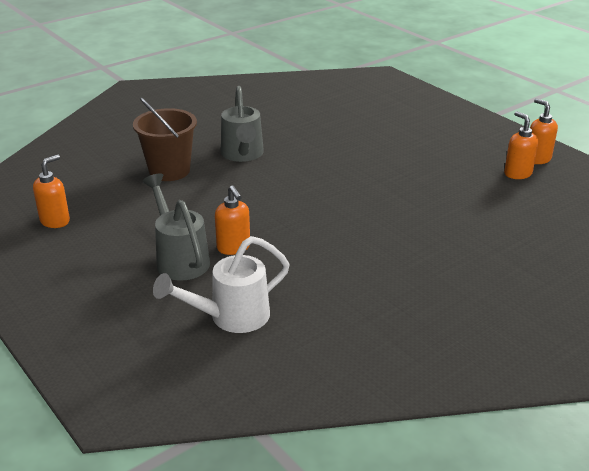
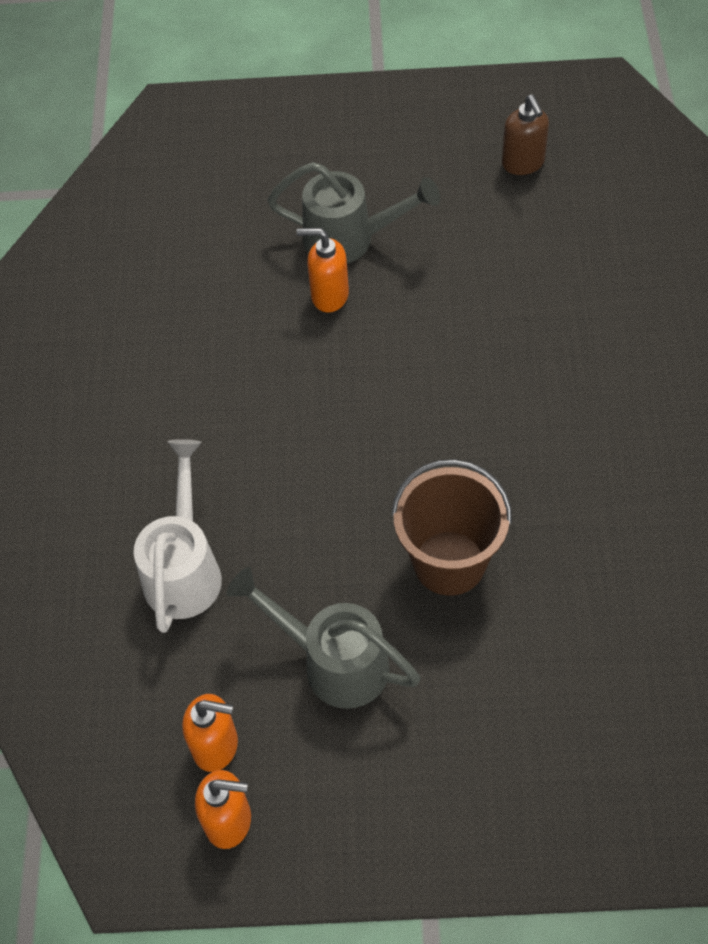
camera: 130 degrees right, 25 degrees up
orange soap dispenser [33,155,70,228] -> brown soap dispenser [502,94,549,175]
brown bucket [133,98,197,181] -> brown bucket moved to [391,459,512,596]
white watering can [153,236,290,333] -> white watering can moved to [134,439,222,633]
grey watering can [221,86,264,162] -> grey watering can moved to [226,567,421,709]

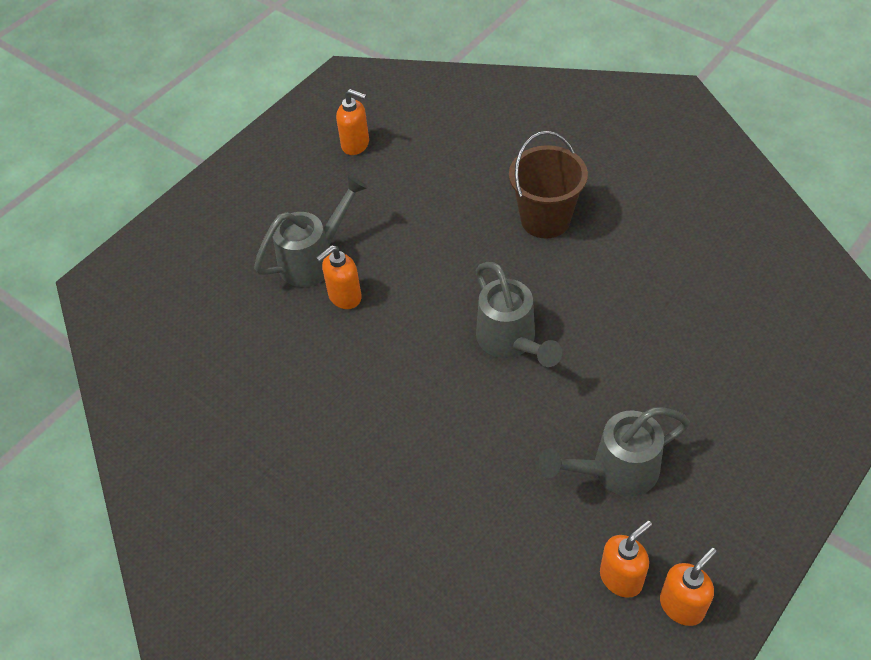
camera: 50 degrees left, 5 degrees down
white watering can [134,439,222,633] -> none
brown bucket [391,459,512,596] -> brown bucket moved to [509,131,588,238]
brown soap dispenser [502,94,549,175] -> orange soap dispenser [336,89,369,155]
none -> grey watering can [476,262,562,367]

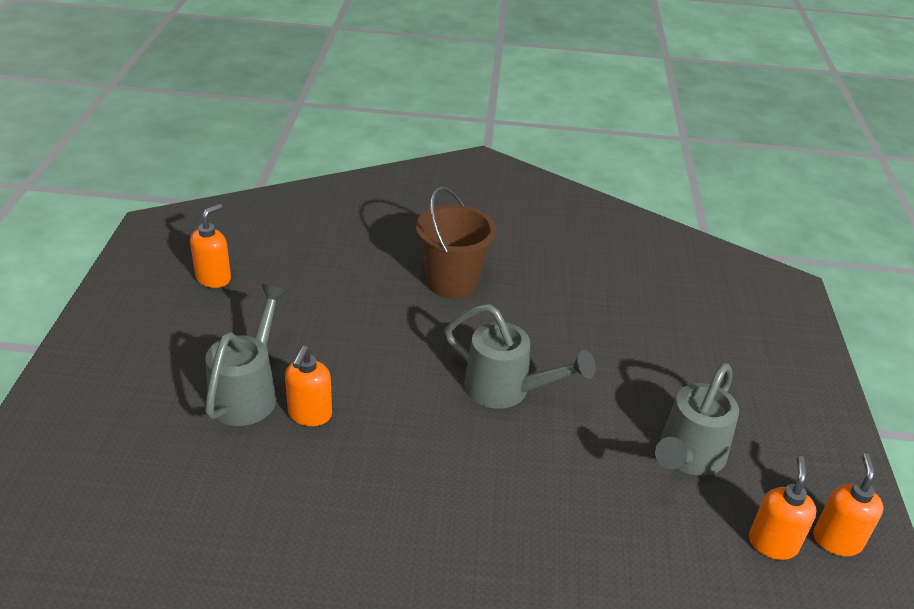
camera: 40 degrees left, 15 degrees down
orange soap dispenser [336,89,369,155] -> orange soap dispenser turned 45 degrees counterclockwise [190,204,231,288]

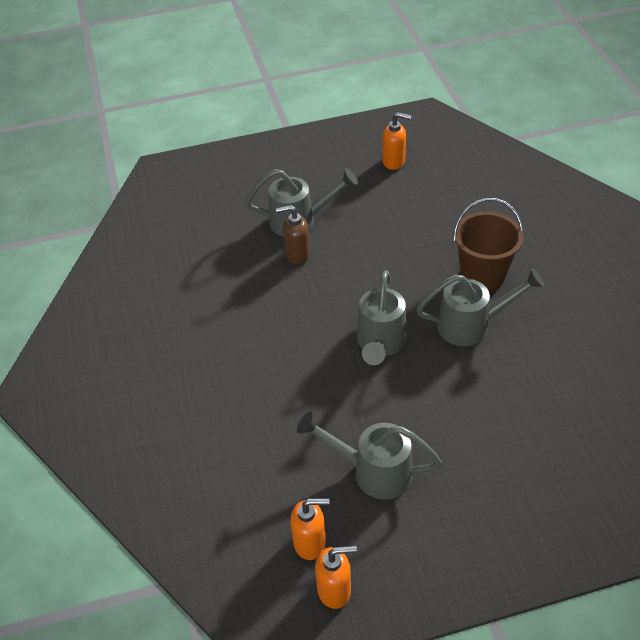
camera: 75 degrees right, 10 degrees up
orange soap dispenser [285,346,332,426] -> brown soap dispenser [276,205,310,264]
none -> grey watering can [416,269,545,346]

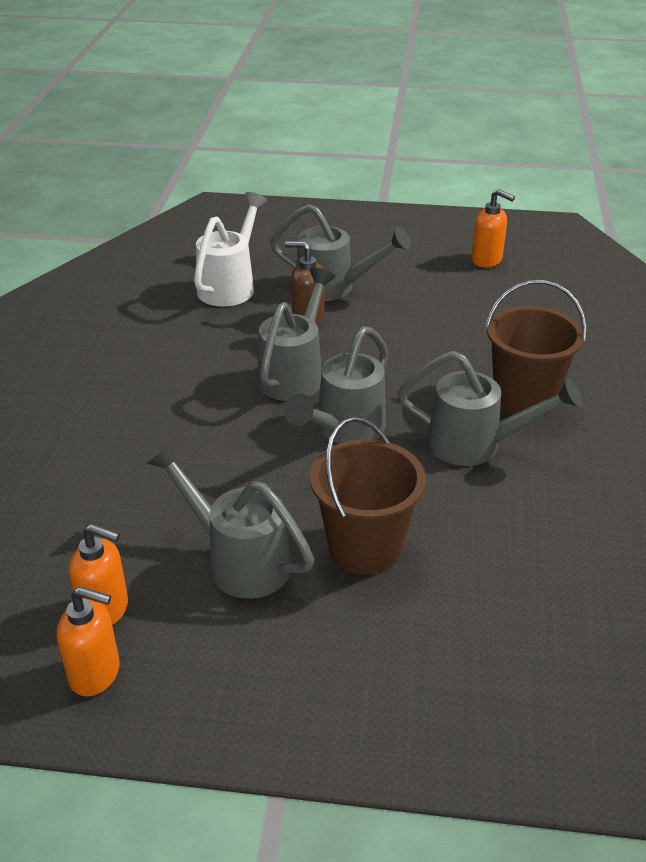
camera: 20 degrees right, 10 degrees down
none -> white watering can [194,192,268,307]
none -> grey watering can [257,268,335,401]
none -> brown bucket [310,417,426,575]

